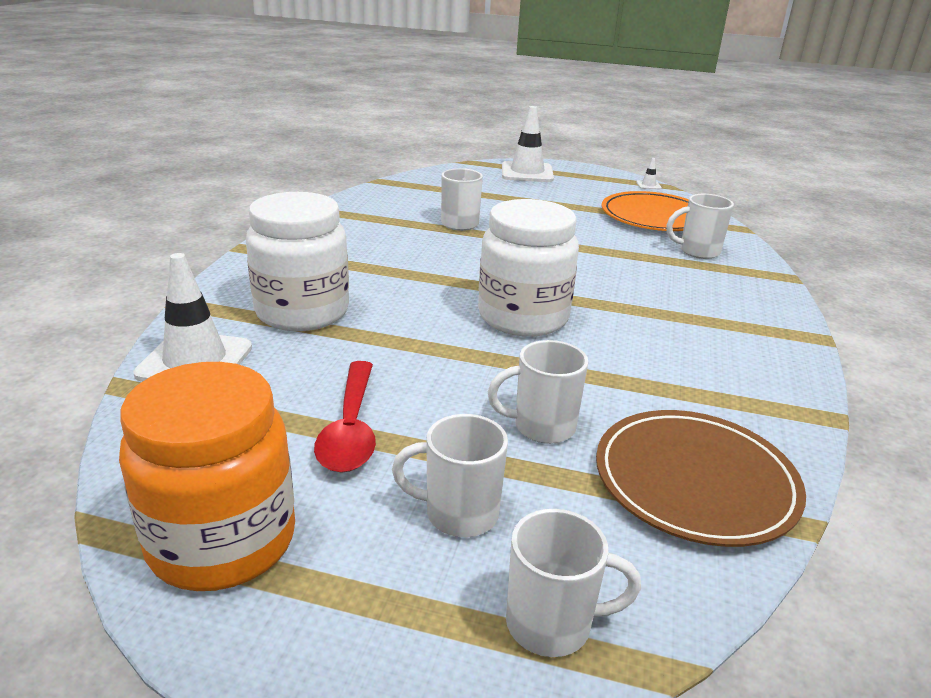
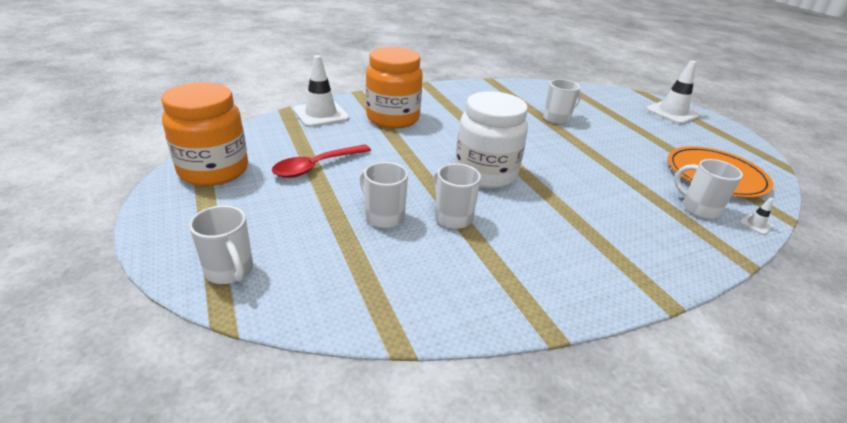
camera: 50 degrees right, 5 degrees up
white jar [246,192,349,331] -> orange jar [366,47,423,129]
white mug [392,414,508,537] -> white mug moved to [433,163,481,229]
brown plate [596,410,806,547] -> none
white traffic cone [636,158,662,189] -> white traffic cone moved to [739,198,774,235]

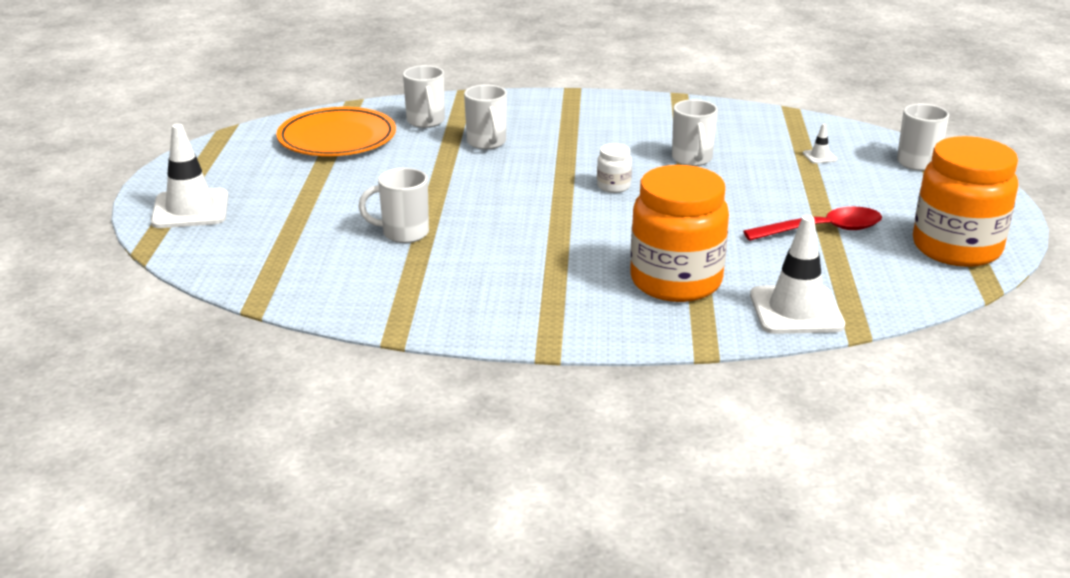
camera: 150 degrees left, 5 degrees down
white mug [360,162,408,228] -> white mug moved to [464,85,507,149]
white jar [455,91,528,189] -> white jar [597,143,632,193], size x0.42
white traffic cone [739,198,774,235] -> white traffic cone moved to [803,124,837,164]

